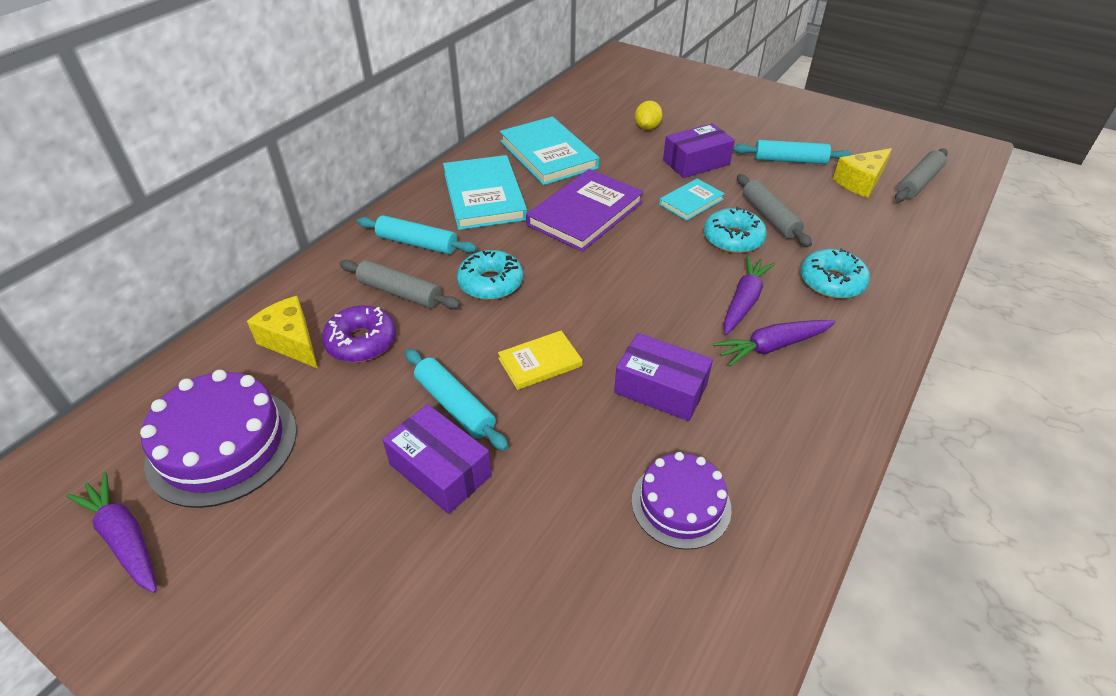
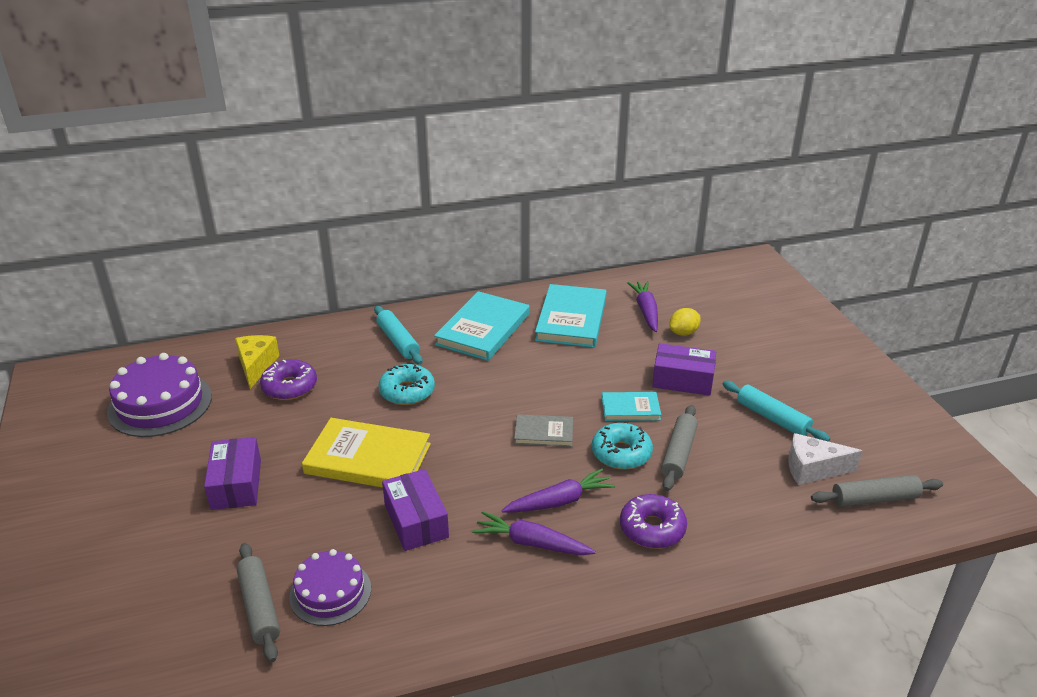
camera: 40 degrees right, 10 degrees down
purple carrot [66,472,157,593] -> purple carrot moved to [628,281,658,332]
grey rolling pin [340,260,461,309] -> grey rolling pin moved to [236,543,280,662]
turquoise rolling pin [405,349,509,451] -> none
yellow book [498,331,582,390] -> yellow book [302,418,431,488], size x1.83
purple book [526,169,644,252] -> none
turquoise donut [801,248,870,299] -> purple donut [620,494,687,549]
yellow cheese [833,148,892,198] -> white cheese [788,433,862,485]
none -> grey book [514,414,573,447]

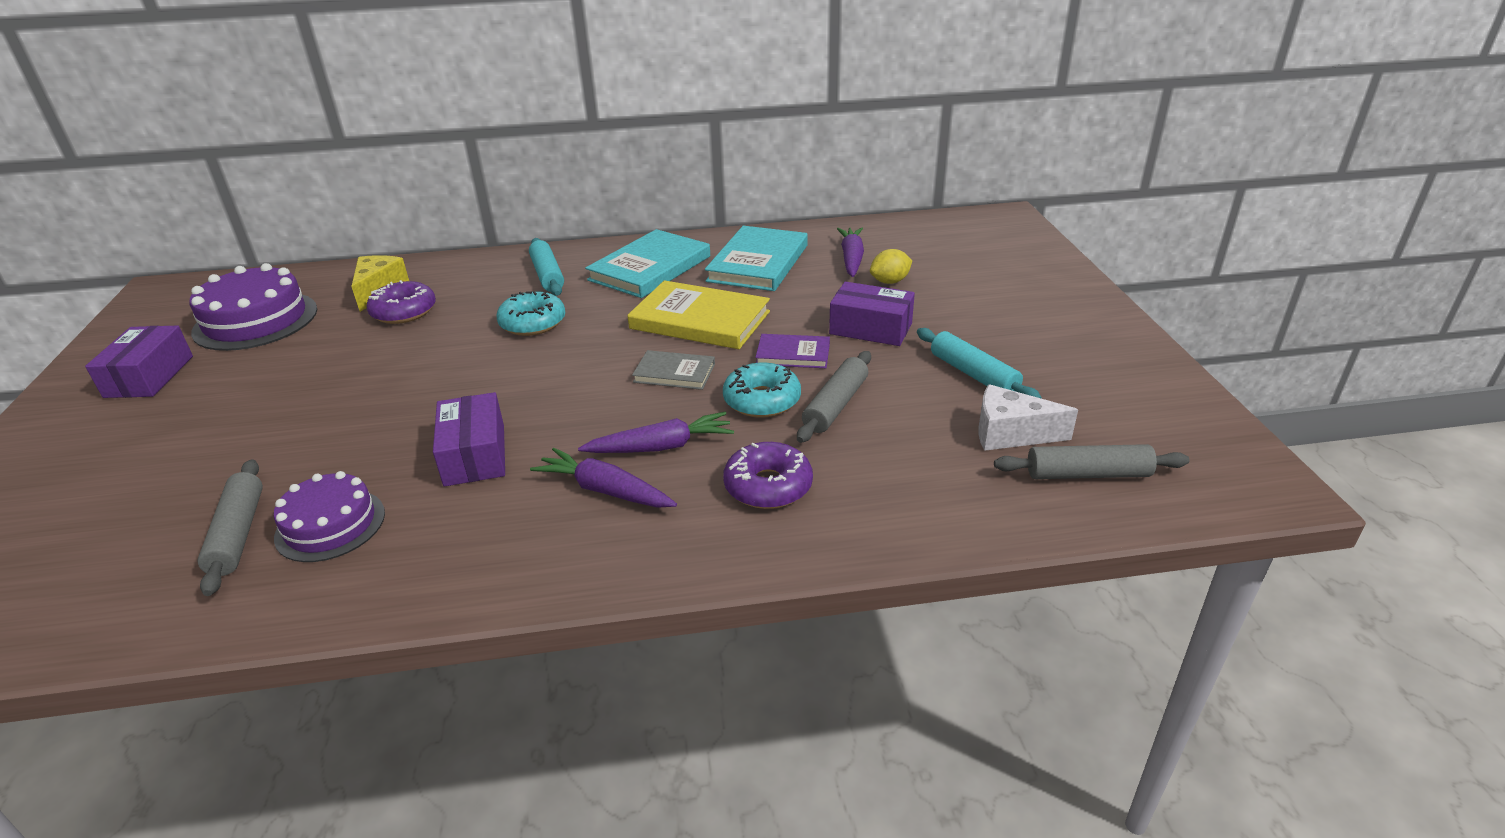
camera: 10 degrees right, 0 degrees up
purple box [204,437,261,510] -> purple box moved to [85,326,193,398]
yellow book [302,418,431,488] -> yellow book moved to [627,280,770,349]
turquoise book [602,392,661,421] -> purple book [755,334,830,368]

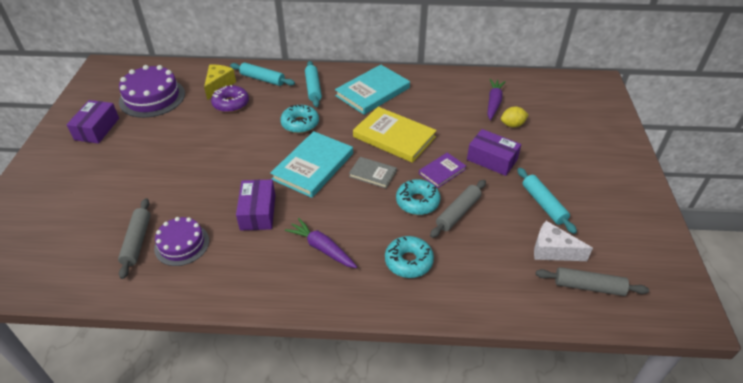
camera: 10 degrees right, 10 degrees up
purple carrot [578,412,734,453] -> none
turquoise book [705,226,808,291] -> turquoise book moved to [270,131,353,198]
purple donut [723,442,813,509] -> turquoise donut [385,236,434,278]
purple book [755,334,830,368] -> purple book turned 60 degrees counterclockwise [419,153,466,188]
none -> turquoise rolling pin [230,62,295,86]

